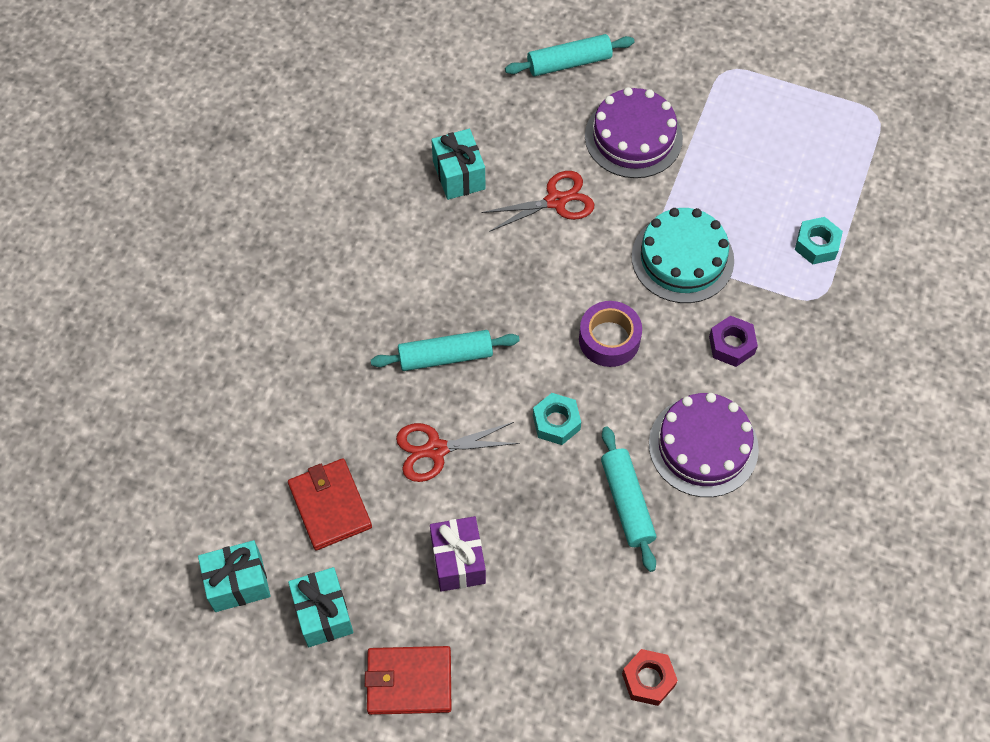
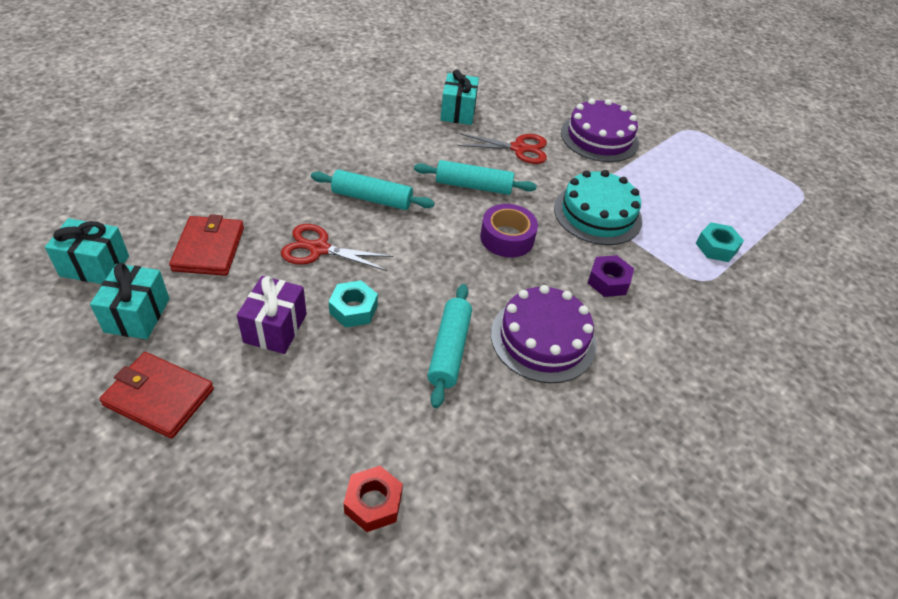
camera: 20 degrees right, 15 degrees down
turquoise rolling pin [505,34,634,76] -> turquoise rolling pin moved to [414,160,537,195]
turquoise nut [533,393,581,445] -> turquoise nut moved to [329,280,378,328]

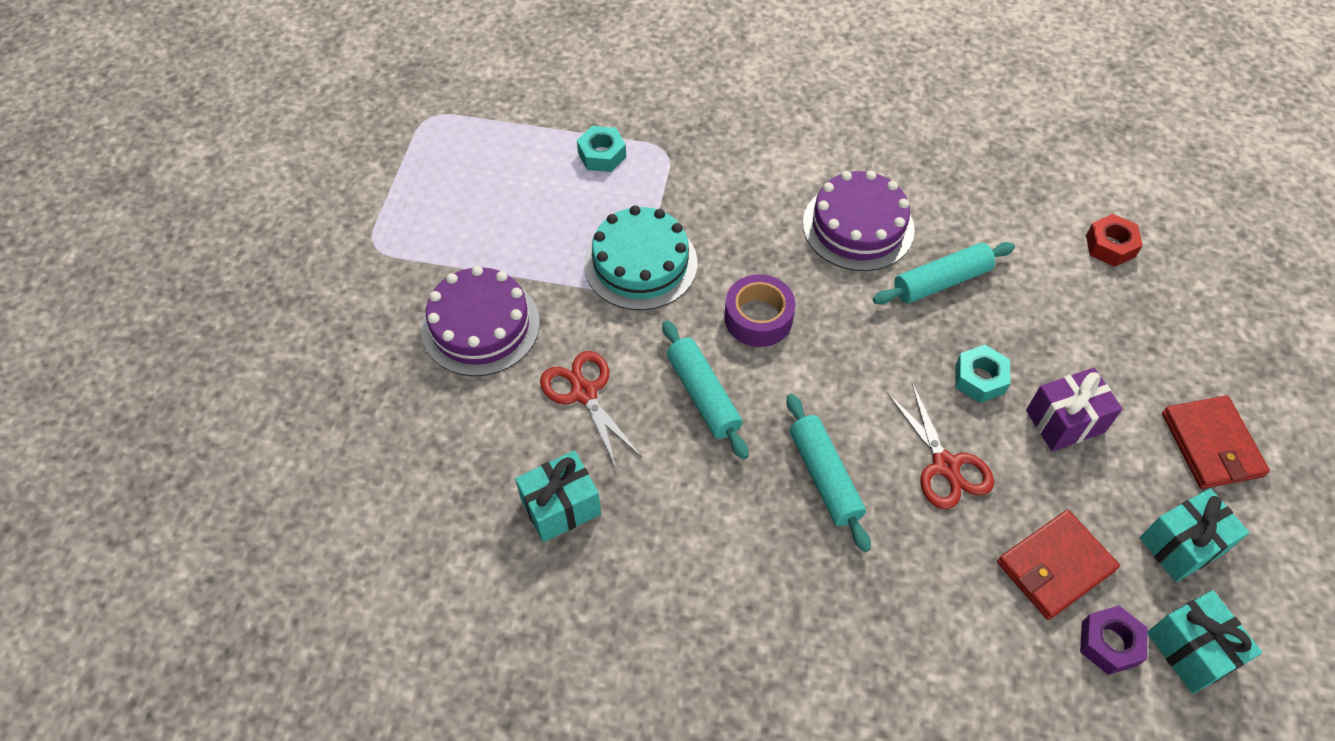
camera: 120 degrees left, 10 degrees up
purple nut [588,255,634,297] -> purple nut moved to [1080,606,1148,675]

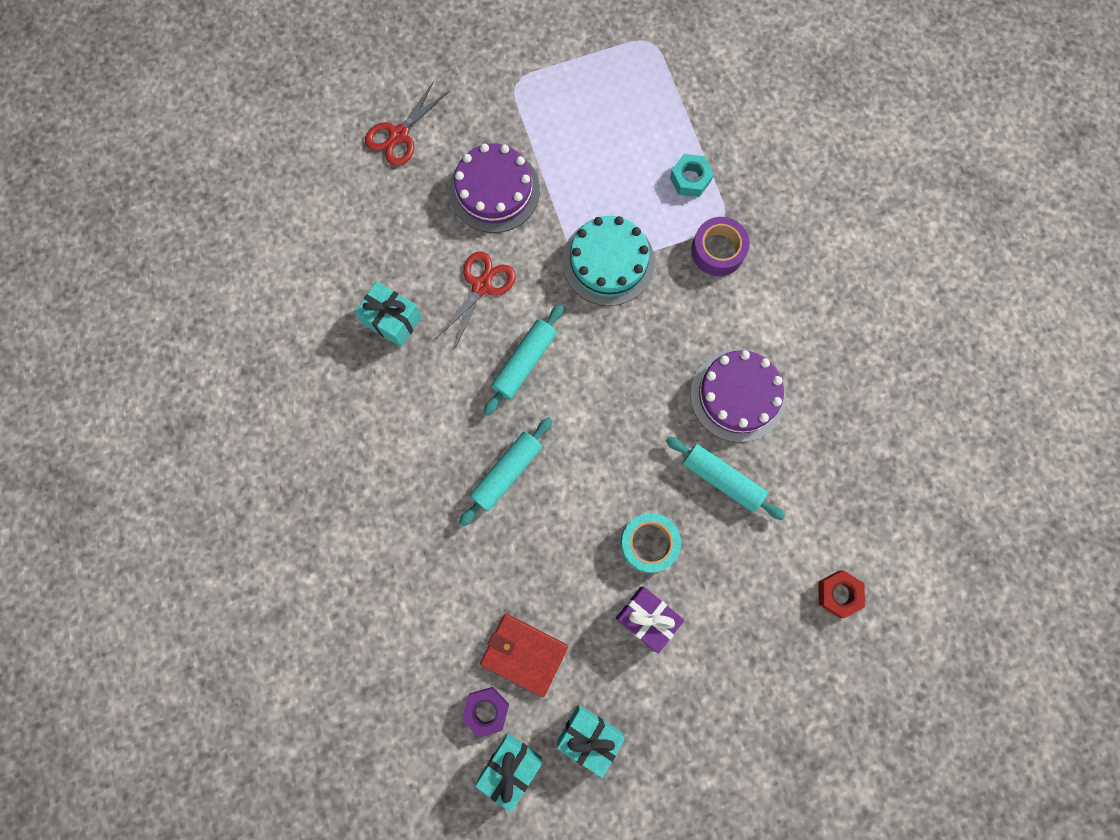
camera: 60 degrees right, 20 degrees up
purple tape [724,274,795,347] -> purple tape moved to [691,217,750,276]
red scissors [887,383,994,509] -> red scissors moved to [365,81,449,166]
turquoise nut [955,345,1010,403] -> turquoise tape [620,513,681,573]
red wallet [1162,396,1270,489] -> none

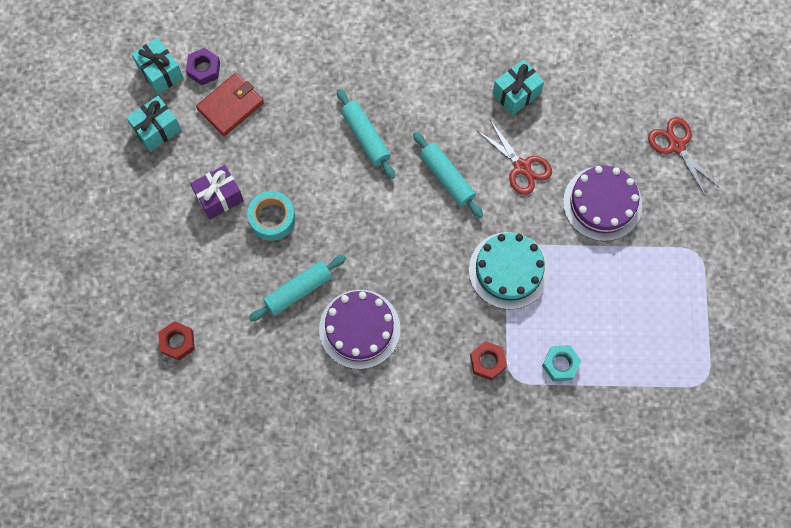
camera: 110 degrees right, 5 degrees down
purple tape [691,217,750,276] -> red nut [470,341,507,381]

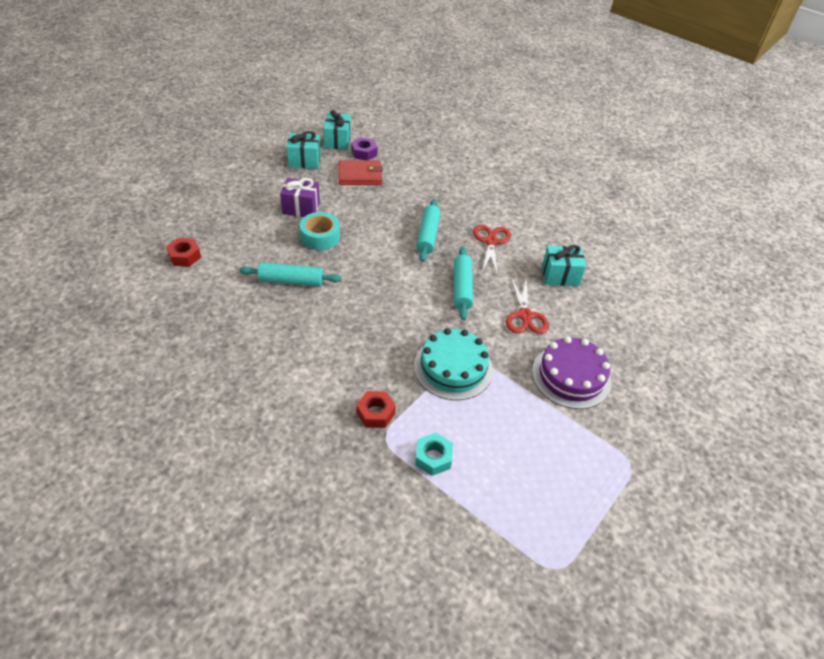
camera: 35 degrees right, 25 degrees down
purple cake [319,290,401,369] -> none
red scissors [648,117,719,195] -> red scissors moved to [473,225,511,277]

